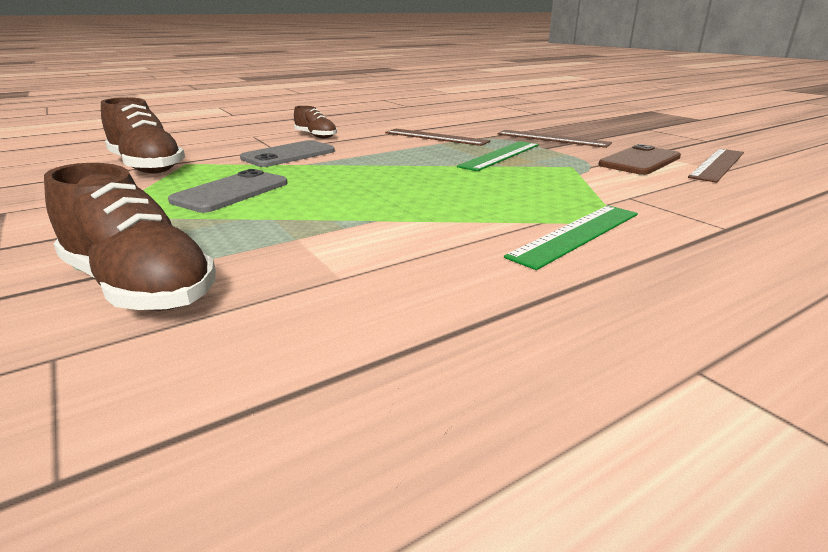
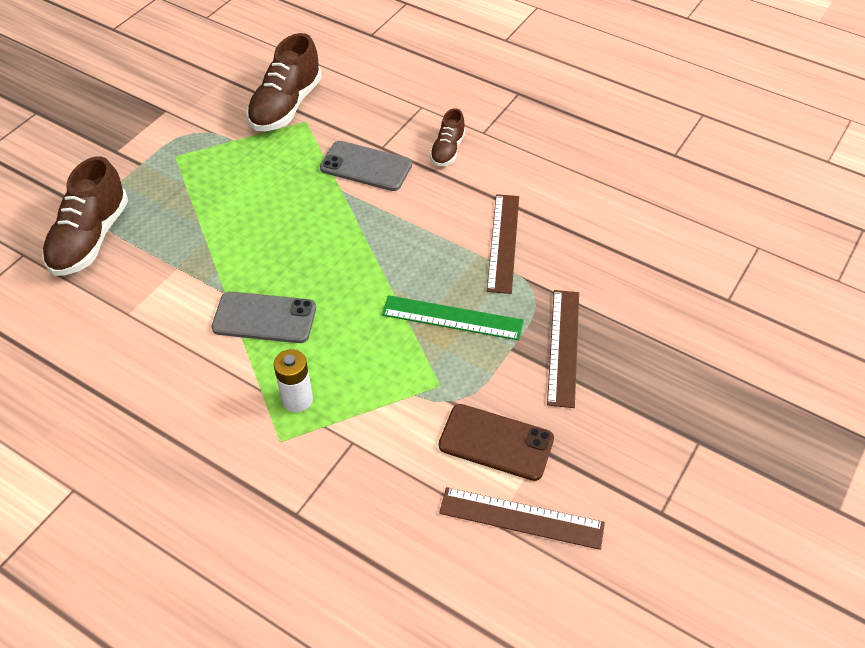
camera: 65 degrees right, 25 degrees up
grey phone [168,169,288,213] -> grey phone moved to [212,291,316,343]
green ruler [504,205,638,270] -> none
none -> white battery [274,349,313,412]

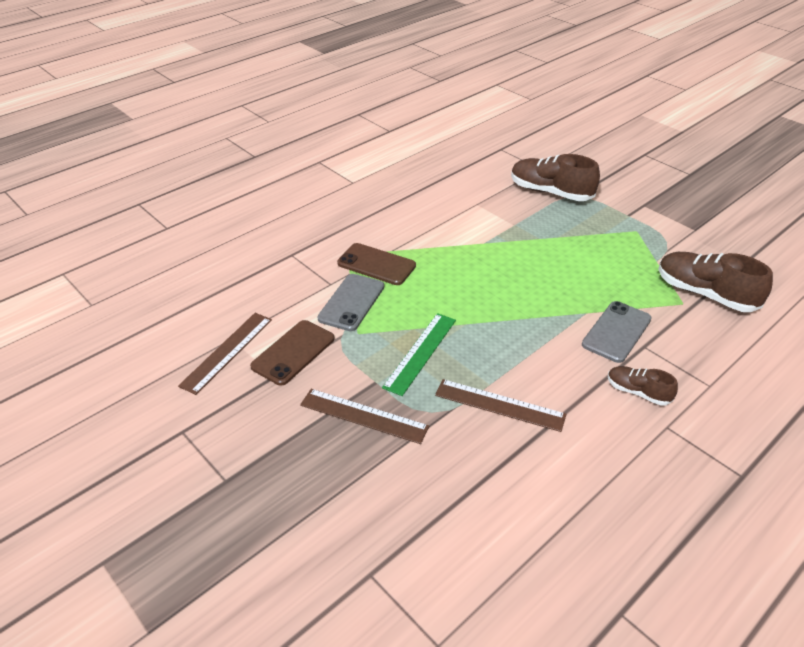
camera: 105 degrees right, 10 degrees down
grey phone [212,291,316,343] -> grey phone moved to [317,274,384,331]
white battery [274,349,313,412] -> brown phone [337,243,416,285]

